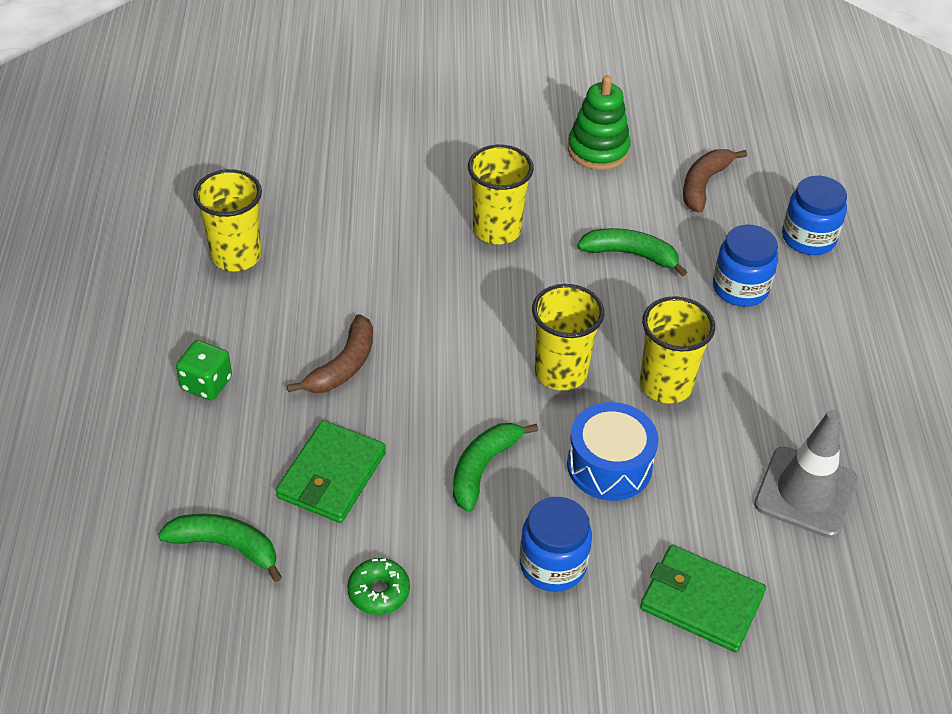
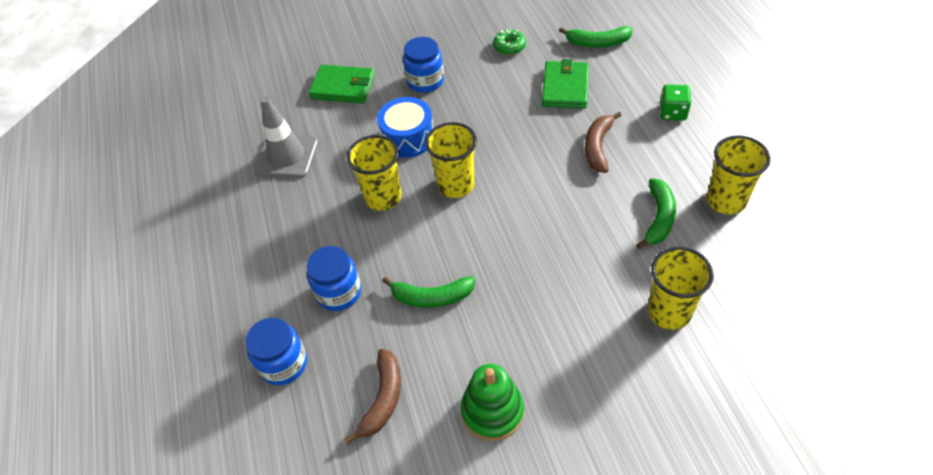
camera: 170 degrees right, 5 degrees up
green banana [453,423,538,512] -> green banana moved to [636,178,676,249]
yellow cup [468,144,534,244] -> yellow cup moved to [648,247,714,330]

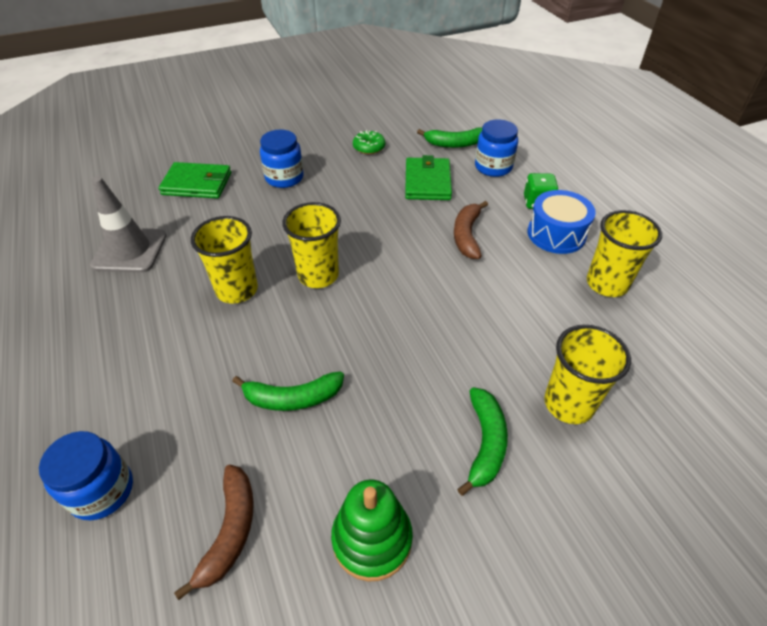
camera: 10 degrees left, 5 degrees down
blue jar [306,246,361,311] -> blue jar moved to [475,119,518,177]
blue drum [377,97,433,158] -> blue drum moved to [528,190,596,254]
green banana [636,178,676,249] -> green banana moved to [457,387,508,496]

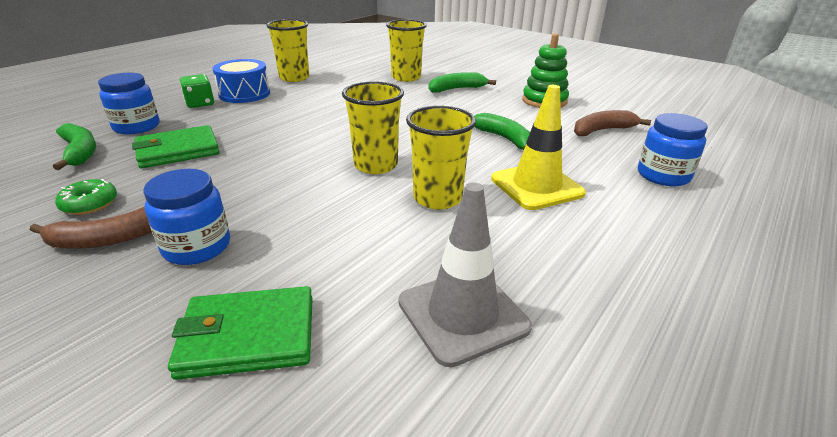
camera: 120 degrees left, 15 degrees down
green wallet [159,162,231,199] -> green wallet turned 75 degrees counterclockwise [168,286,313,380]
brown banana [454,201,488,259] -> brown banana moved to [30,206,152,249]
none -> yellow traffic cone [491,85,586,210]

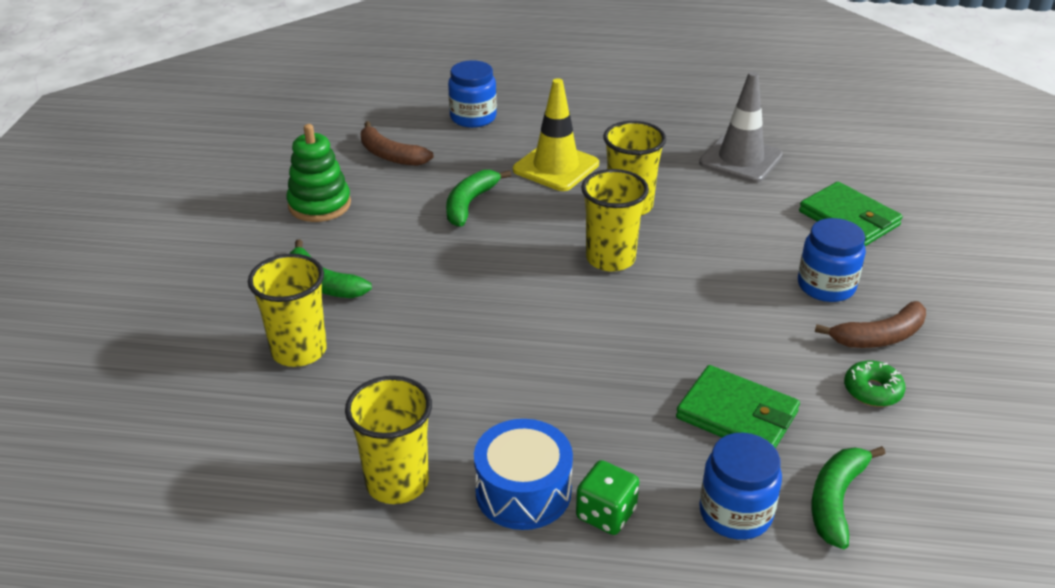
camera: 120 degrees left, 5 degrees up
brown banana [30,206,152,249] -> brown banana turned 120 degrees clockwise [815,301,926,348]

